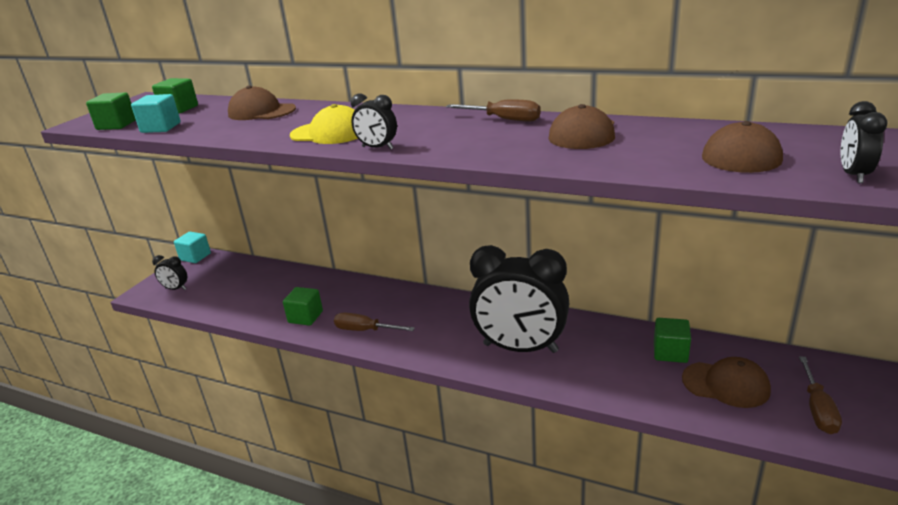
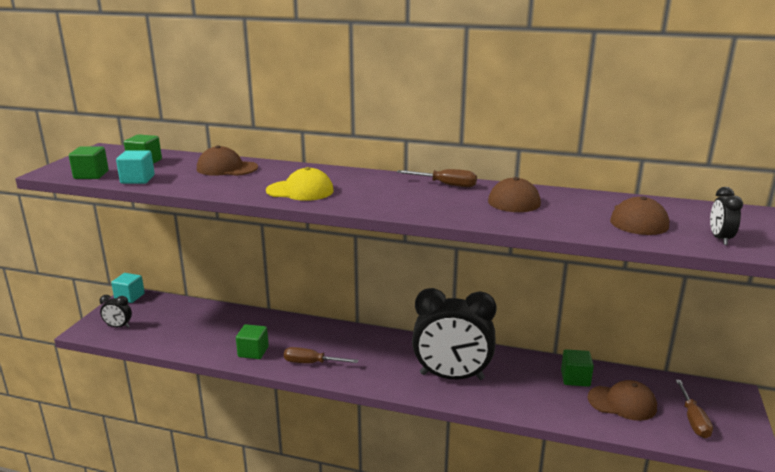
camera: 10 degrees left, 5 degrees down
black clock [351,94,397,149] -> none

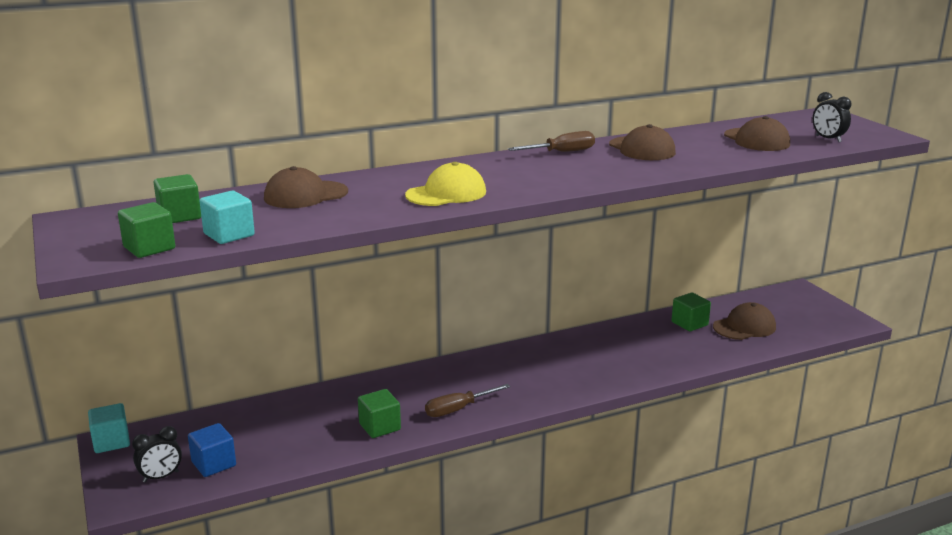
camera: 40 degrees left, 0 degrees up
black clock [412,288,497,380] -> none
brown screwdriver [676,380,713,438] -> none
none -> blue cube [188,423,236,477]

